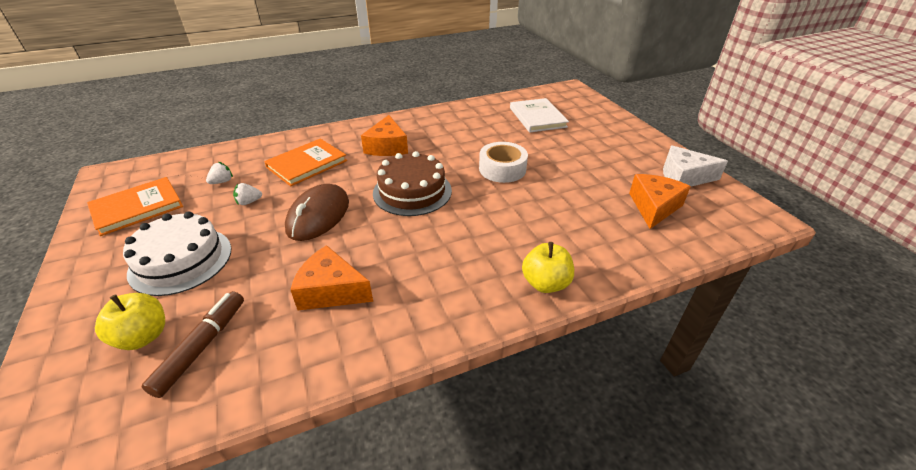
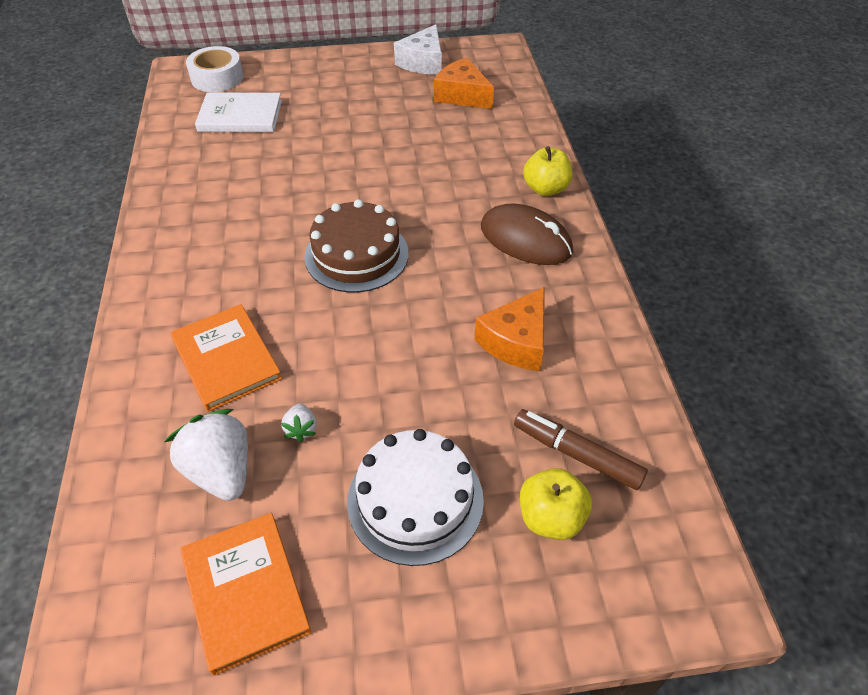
camera: 75 degrees left, 10 degrees up
white strawberry [206,162,233,184] -> white strawberry [165,409,248,501], size x2.09
brown mouse [285,184,349,241] -> brown mouse moved to [481,204,573,265]
orange cheese [361,115,408,156] -> none
white tape [479,142,528,183] -> white tape moved to [186,46,243,92]

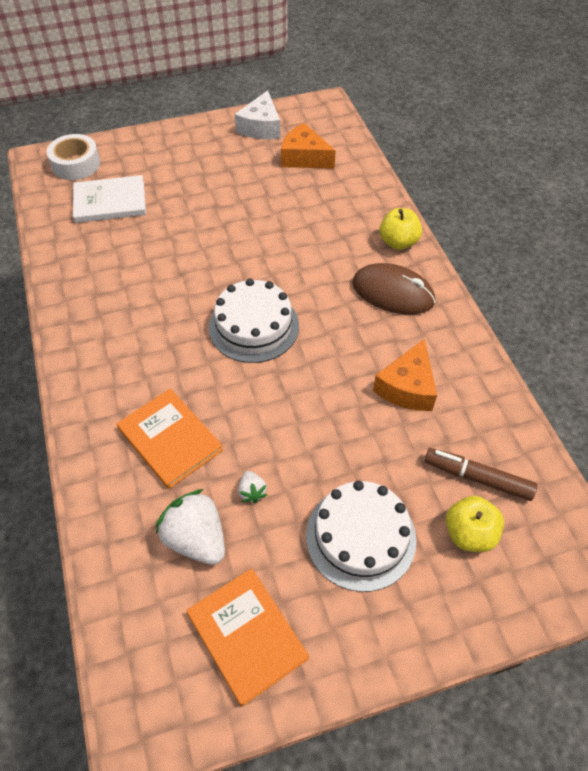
camera: 10 degrees left, 5 degrees up
brown cake [304,199,409,292] -> white cake [209,278,299,363]

